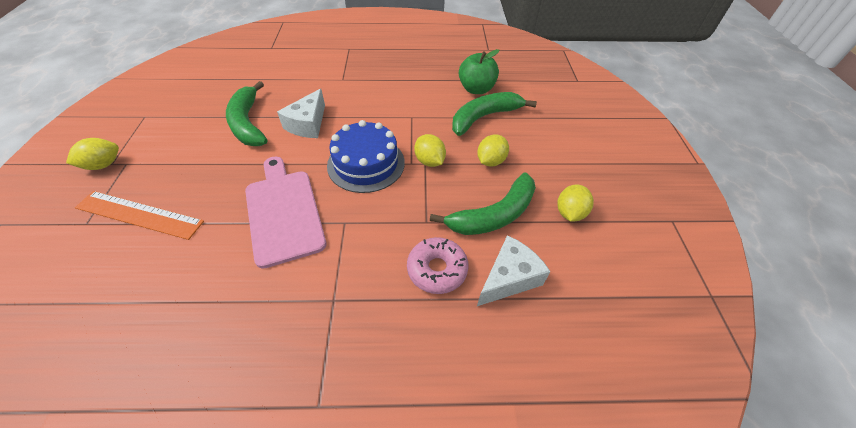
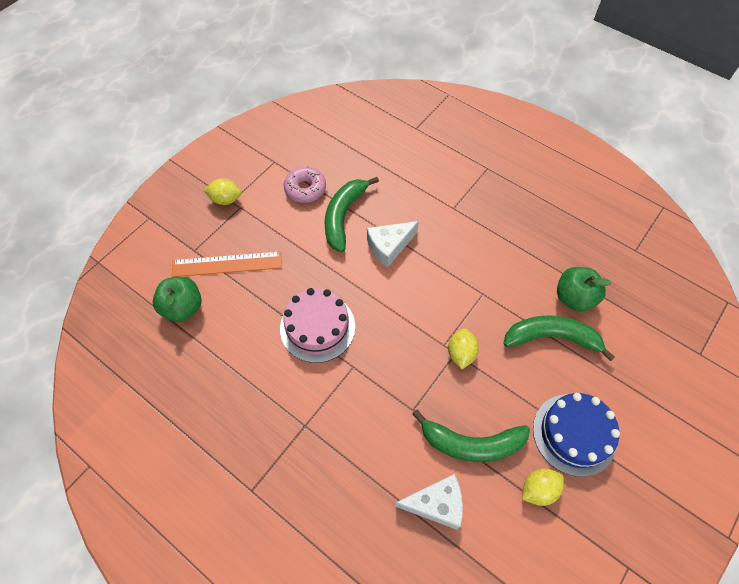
camera: 40 degrees right, 10 degrees up
orange ruler [75,191,204,240] -> orange ruler turned 60 degrees counterclockwise [172,251,282,277]
pink cutting board [245,156,326,269] -> pink cake [280,288,355,363]
blue cake [327,120,405,193] -> blue cake moved to [533,393,620,477]
pink donut [407,237,469,294] -> pink donut moved to [284,166,326,203]
yellow lemon [477,134,509,167] -> none
none -> green apple [153,277,202,322]

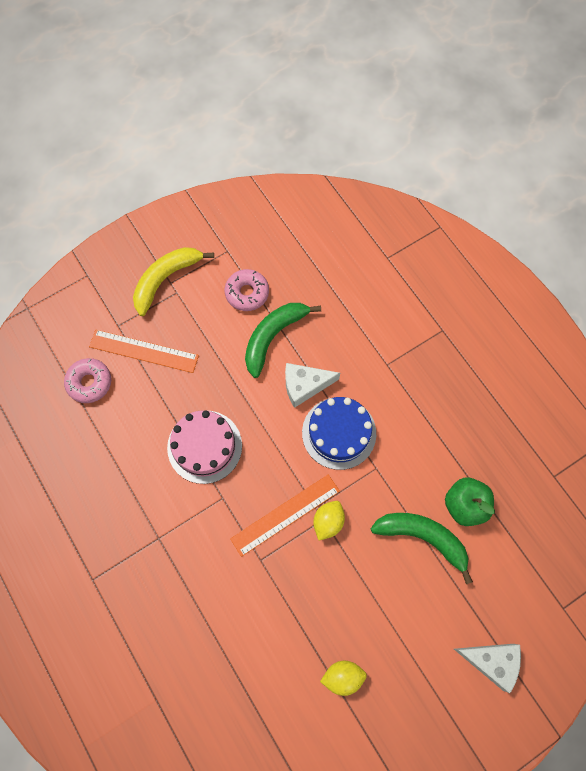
camera: 20 degrees right, 10 degrees up
green apple [153,277,202,322] -> pink donut [64,358,111,403]
yellow lemon [204,178,242,205] -> yellow banana [133,247,214,316]
white cheese [395,474,463,530] -> white cheese moved to [454,644,521,693]
green banana [412,409,530,462] -> none
blue cake [533,393,620,477] -> blue cake moved to [302,397,376,470]
none -> orange ruler [230,474,340,557]

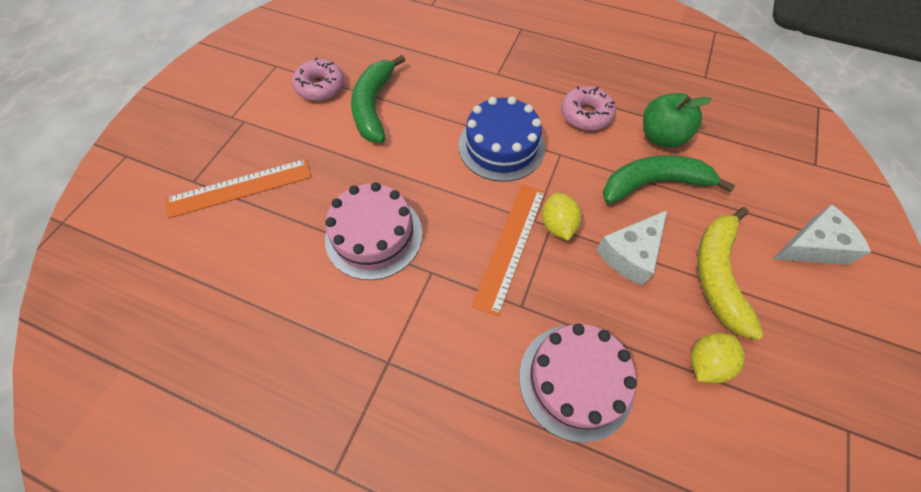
camera: 35 degrees left, 10 degrees down
pink donut [64,358,111,403] -> pink donut moved to [561,86,616,131]
yellow banana [133,247,214,316] -> yellow banana moved to [697,207,764,340]
white cheese [285,363,340,408] -> white cheese moved to [596,210,667,285]
none -> pink cake [519,324,637,443]

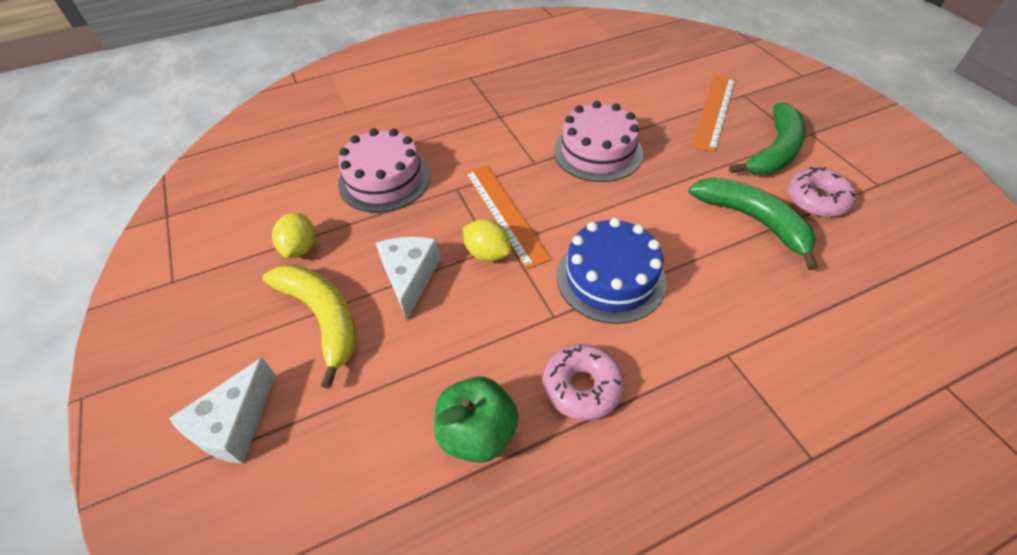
camera: 135 degrees right, 10 degrees down
green banana [603,155,736,204] -> green banana moved to [729,103,806,175]

